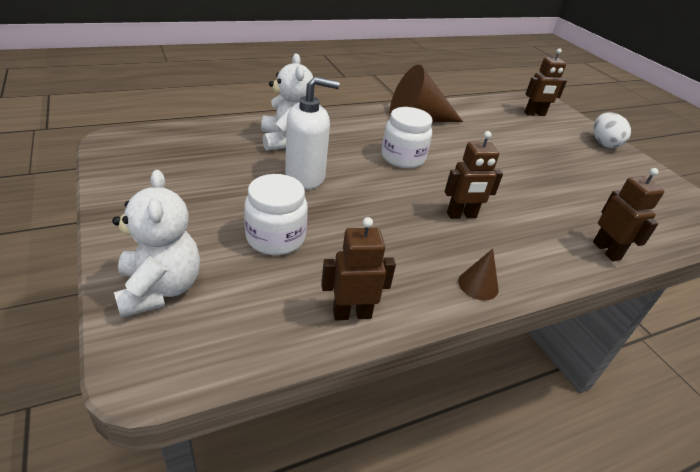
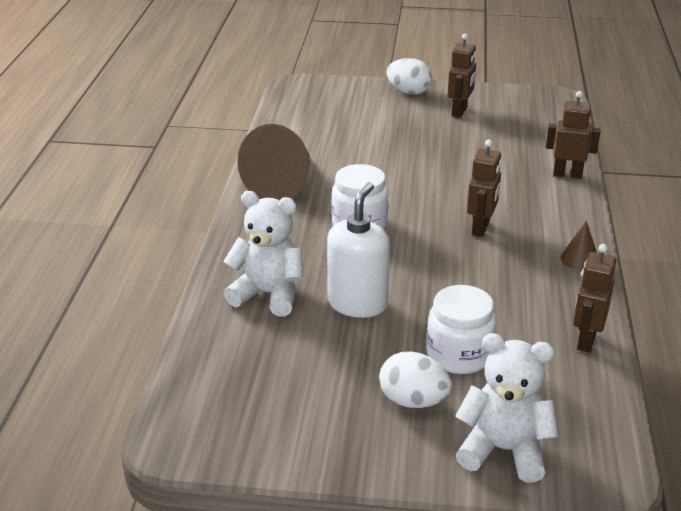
camera: 55 degrees left, 5 degrees down
brown robot [525,48,567,116] -> brown robot moved to [448,34,476,118]
none -> white egg [379,351,452,408]

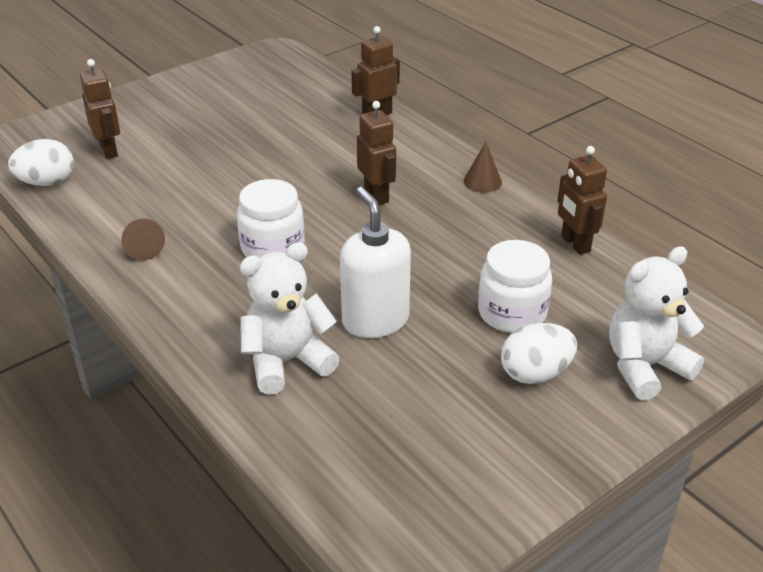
camera: 45 degrees left, 5 degrees up
brown cone [237,124,310,200] -> brown cone [121,219,165,260], size x0.45
white egg [386,58,432,95] -> white egg moved to [8,139,74,186]
brown robot [448,34,476,118] -> brown robot moved to [80,59,120,159]

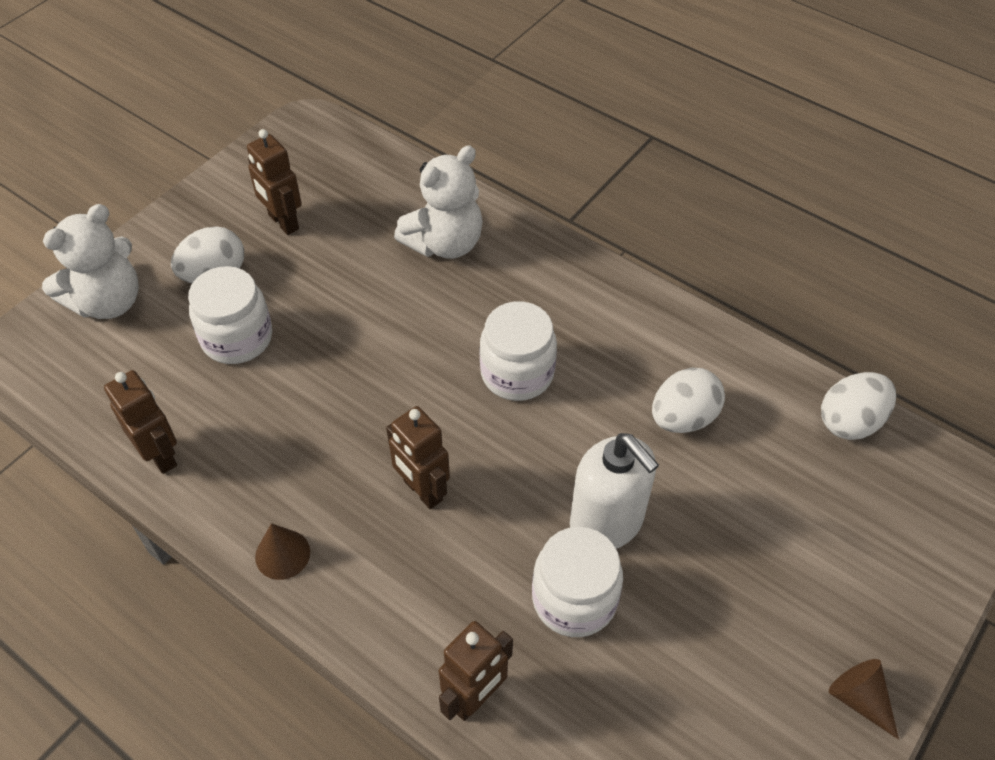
camera: 165 degrees right, 15 degrees up
brown robot [80,59,120,159] -> brown robot moved to [247,129,302,235]
brown cone [121,219,165,260] -> brown cone moved to [829,659,899,740]
white soap dispenser [340,187,411,338] -> white soap dispenser moved to [570,433,659,549]
none -> white jar [532,527,623,637]
none -> white egg [652,368,725,433]

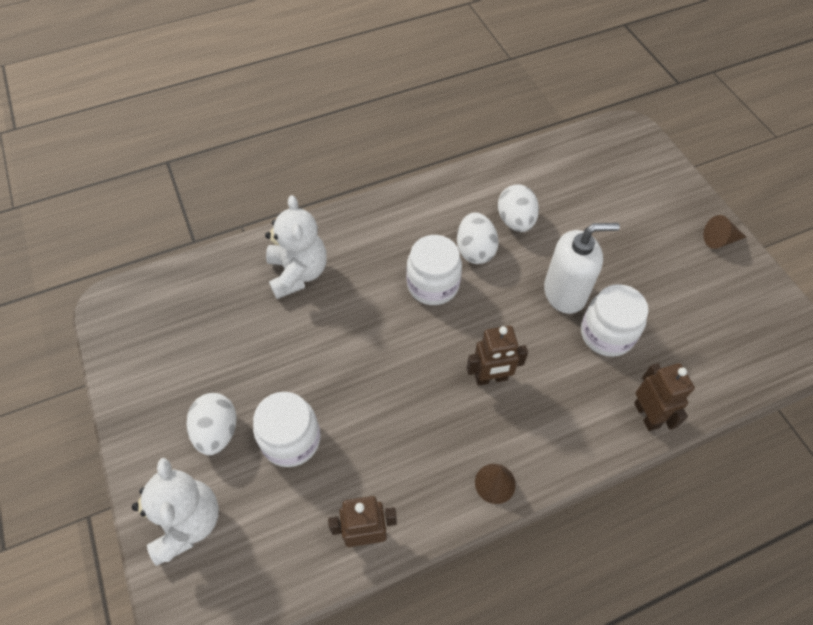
camera: 60 degrees left, 5 degrees up
brown robot [247,129,302,235] -> none
white egg [821,372,896,440] -> white egg moved to [457,212,499,264]

